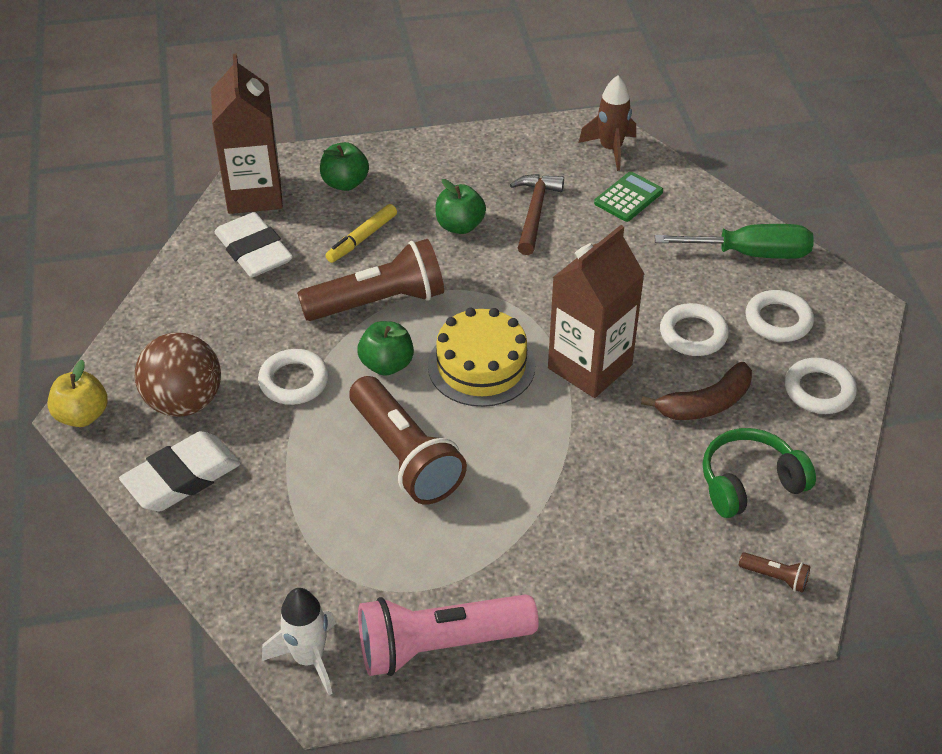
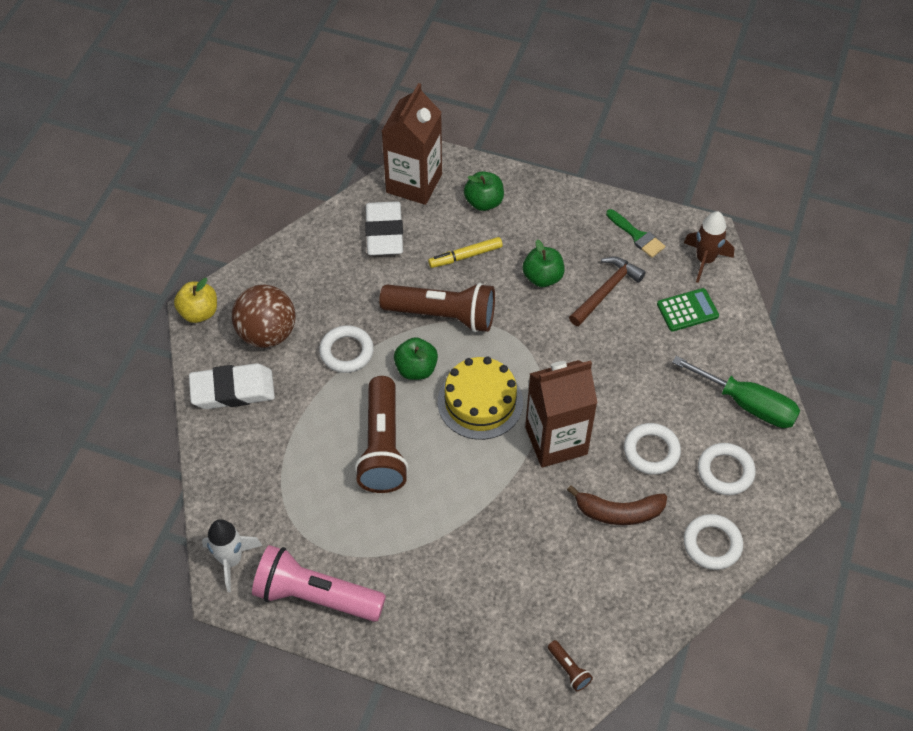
camera: 30 degrees right, 10 degrees up
green headphones [703,428,816,518] -> none
none -> green brush [606,209,665,258]

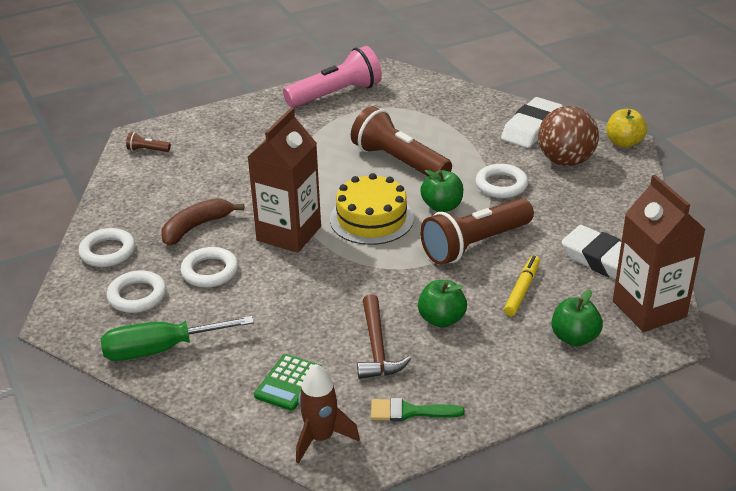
camera: 135 degrees right, 20 degrees down
white rocket [202,519,262,592] -> none

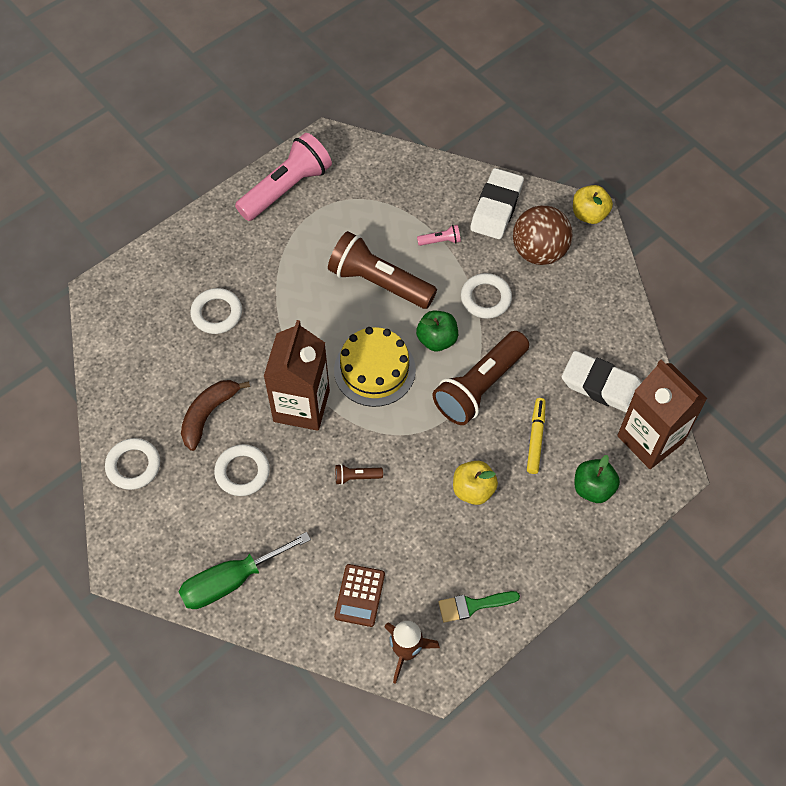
camera: 15 degrees left, 25 degrees up
white ring [107,270,166,313] -> white ring moved to [190,288,242,334]
brown flashlight [126,132,171,152] -> brown flashlight moved to [335,464,383,485]
green calculator [254,354,322,411] -> brown calculator [334,564,385,627]
brown hammer [357,294,411,379] -> none
green apple [418,280,467,328] -> yellow apple [453,461,498,505]
none -> pink flashlight [417,225,461,246]

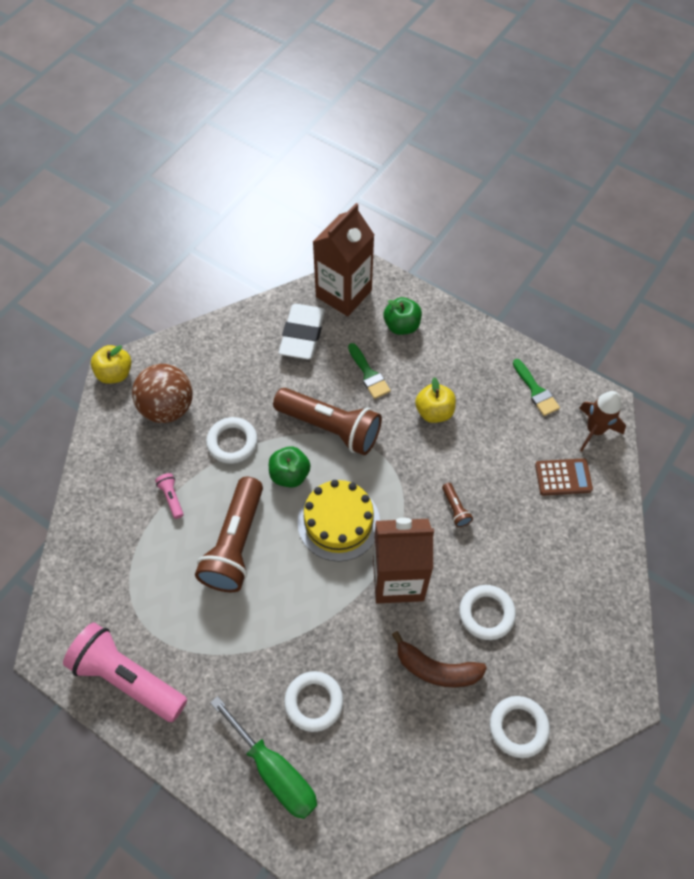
camera: 105 degrees left, 0 degrees up
green screwdriver [178,532,311,609] -> green screwdriver moved to [210,696,317,819]
white eraser [470,168,524,239] -> none
yellow marker [527,398,546,474] -> green brush [348,343,391,399]

